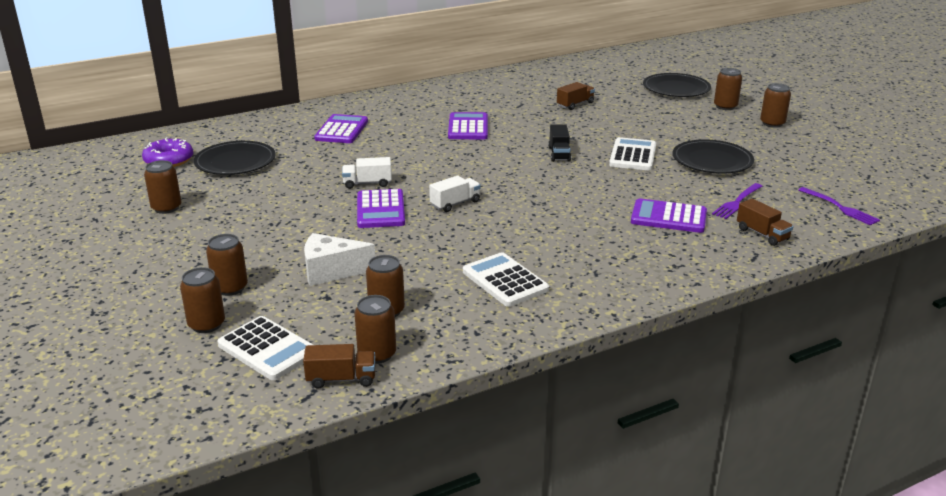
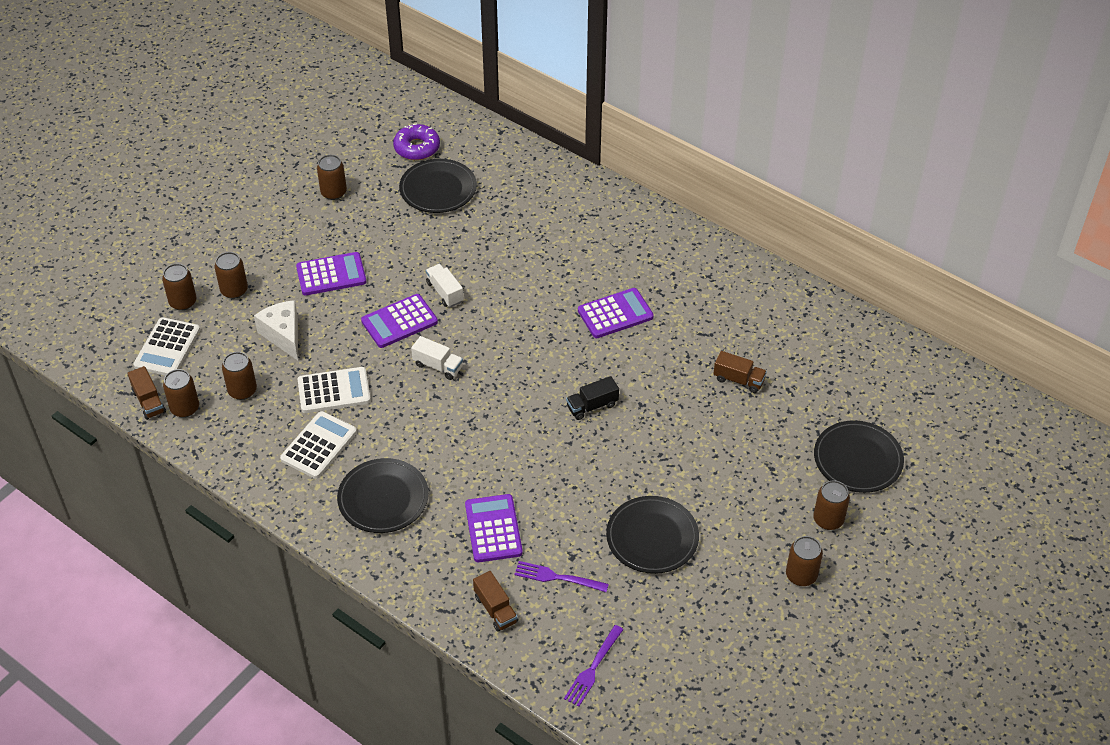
camera: 65 degrees right, 20 degrees up
purple calculator [314,114,368,143] -> purple calculator moved to [296,252,366,296]
white calculator [609,137,656,170] -> white calculator moved to [298,367,371,413]
brown truck [737,198,793,246] -> brown truck turned 60 degrees counterclockwise [473,571,518,632]
none -> black plate [337,458,429,533]

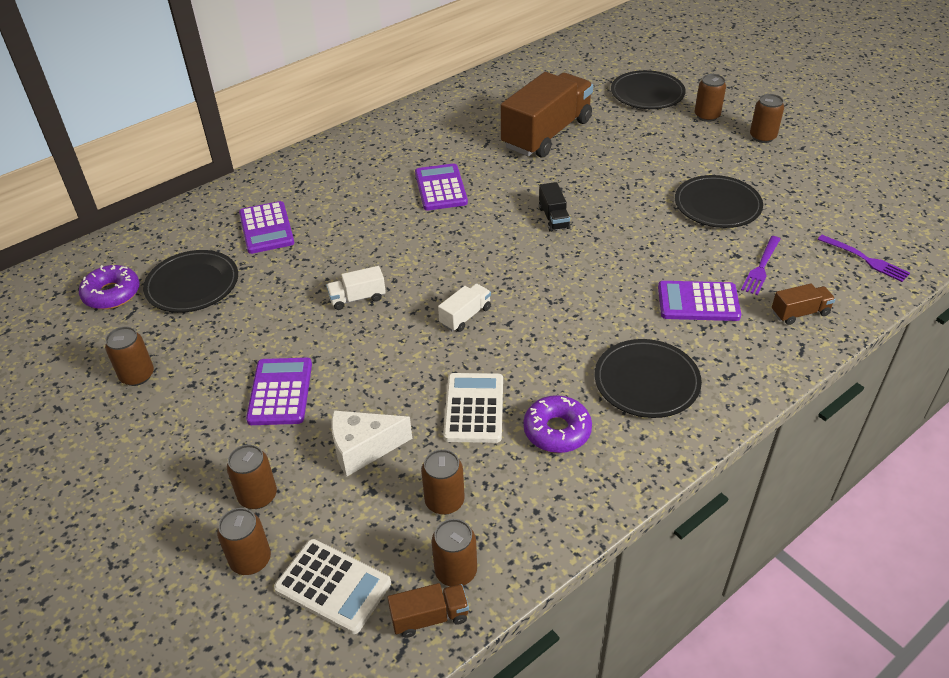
camera: 75 degrees left, 5 degrees down
white calculator [280,411,357,479] -> purple donut [523,395,592,453]
purple calculator [361,294,438,348] -> purple calculator moved to [239,201,294,254]
brown truck [713,351,767,393] -> brown truck [501,72,593,158], size x2.37

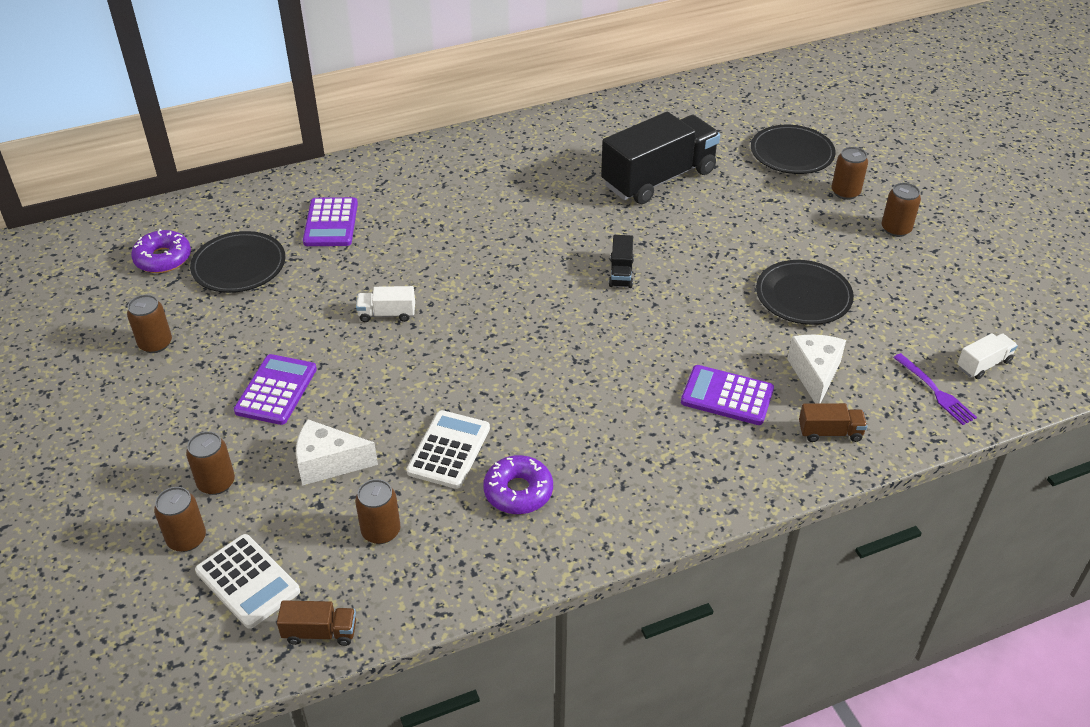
camera: 15 degrees right, 0 degrees up
purple calculator [415,163,468,210] -> none
brown can [431,519,477,586] -> none
white truck [438,284,491,332] -> white truck moved to [957,333,1018,379]
brown truck [501,72,593,158] -> black truck [601,112,720,204]
black plate [594,339,702,418] -> none
purple fork [741,236,780,295] -> white cheese [787,335,846,403]

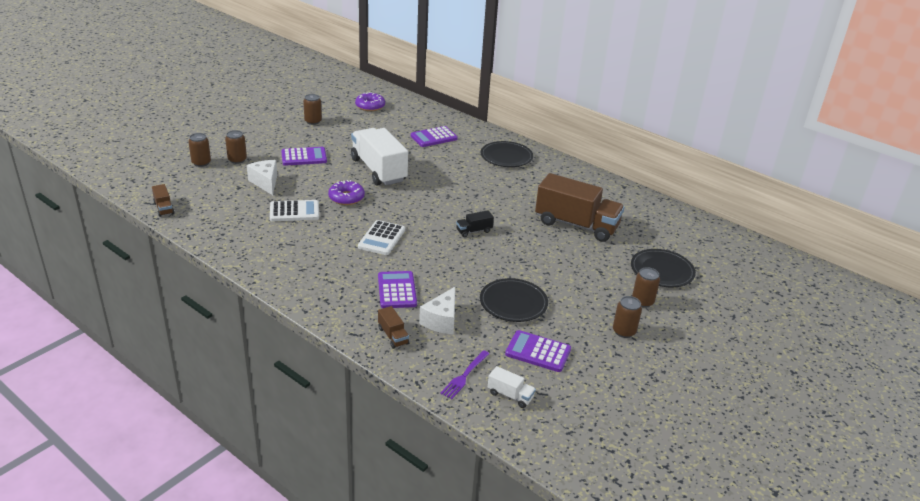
camera: 60 degrees right, 10 degrees down
black plate [190,231,285,293] -> black plate moved to [481,141,533,167]
white calculator [195,534,300,629] -> white calculator moved to [358,220,405,255]
brown can [355,479,400,544] -> none
white truck [356,286,415,322] -> white truck [351,128,408,185], size x2.37
purple donut [483,455,553,514] -> purple donut moved to [328,180,365,205]
black truck [601,112,720,204] -> brown truck [535,173,624,242]
white cheese [787,335,846,403] -> white cheese turned 135 degrees clockwise [419,287,455,334]
none -> purple calculator [505,330,571,372]

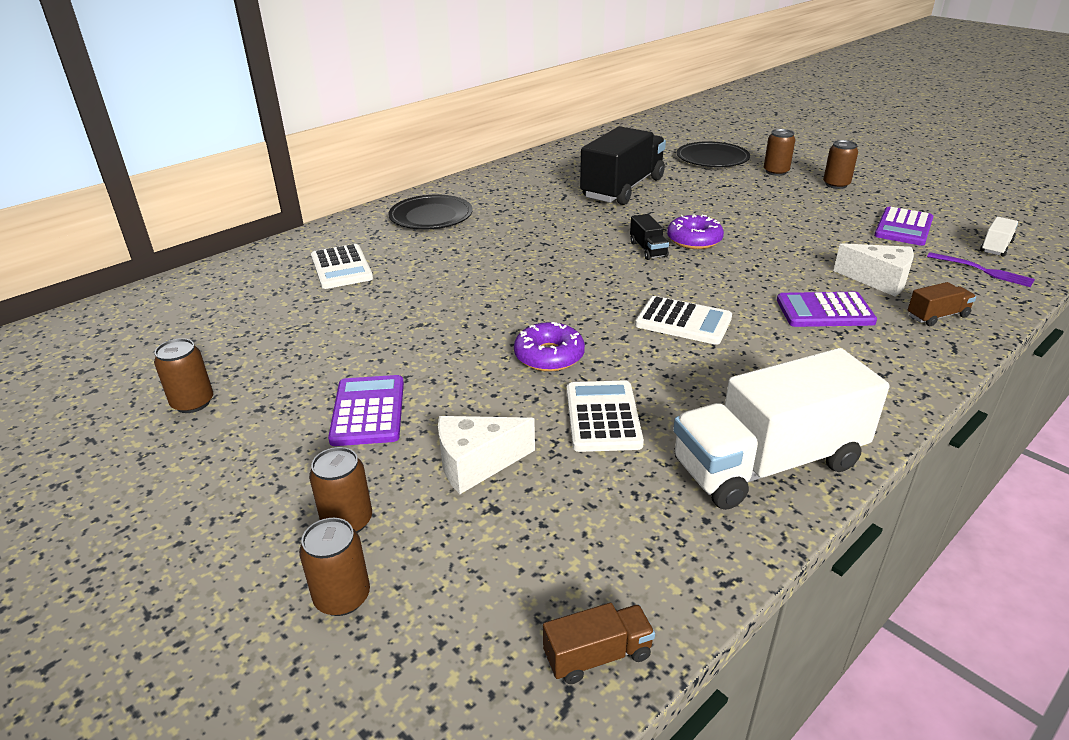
camera: 80 degrees left, 0 degrees up
white truck [351,128,408,185] -> white truck moved to [673,348,890,510]
purple donut [355,92,385,111] -> purple donut moved to [667,214,724,249]
purple calculator [411,126,458,147] -> white calculator [311,244,373,289]
black plate [480,278,548,322] -> none
brown truck [535,173,624,242] -> black truck [580,126,666,205]

